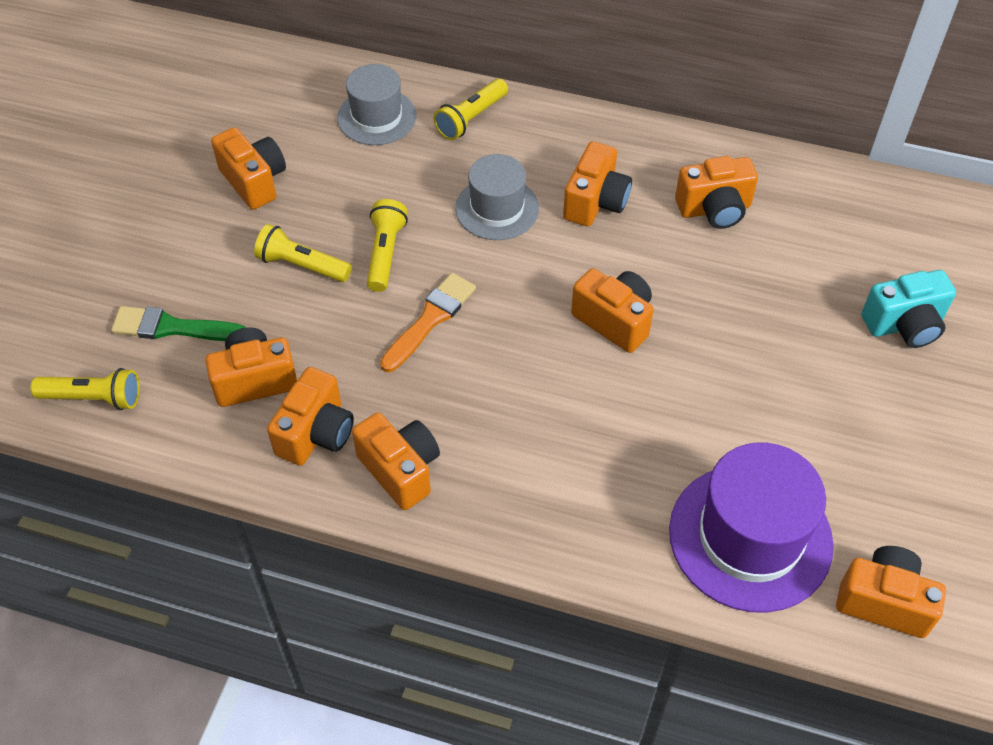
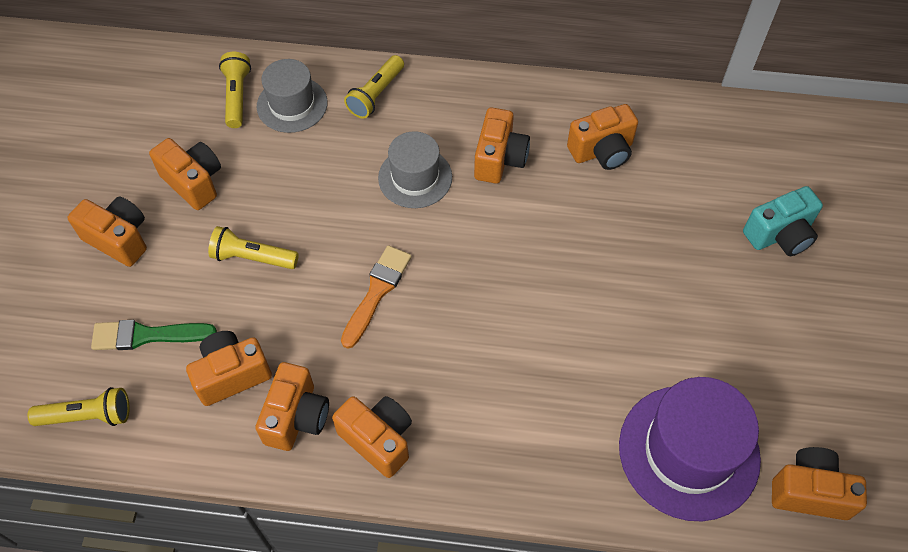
camera: 10 degrees left, 5 degrees up
yellow flashlight [367,199,408,292] -> yellow flashlight moved to [219,52,251,128]
orange camera [571,268,654,353] -> orange camera moved to [67,197,147,267]

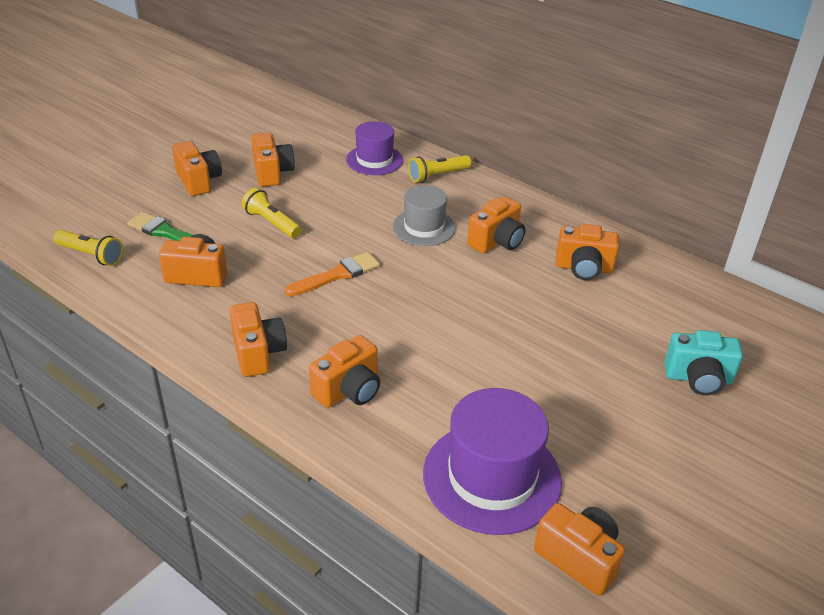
camera: 30 degrees right, 20 degrees down
yellow flashlight [219,52,251,128] -> none
orange camera [255,362,329,451] -> orange camera moved to [309,335,380,408]
grey hat [257,59,328,133] -> purple hat [346,121,403,175]

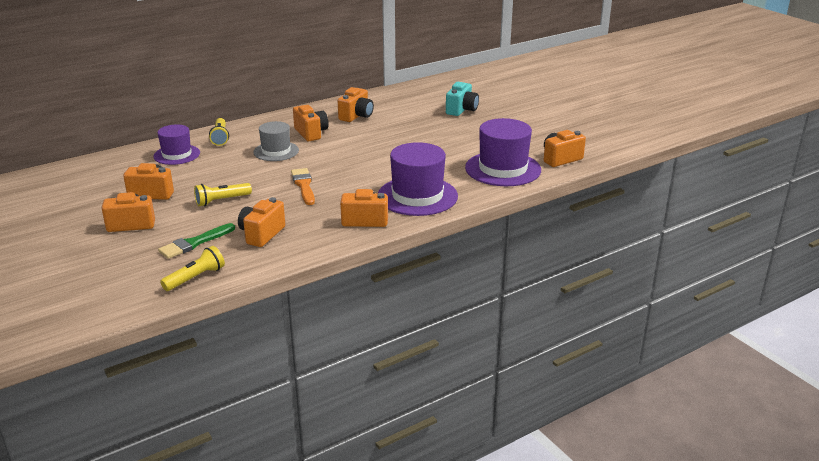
camera: 70 degrees left, 10 degrees down
orange camera [309,335,380,408] -> purple hat [378,142,458,216]

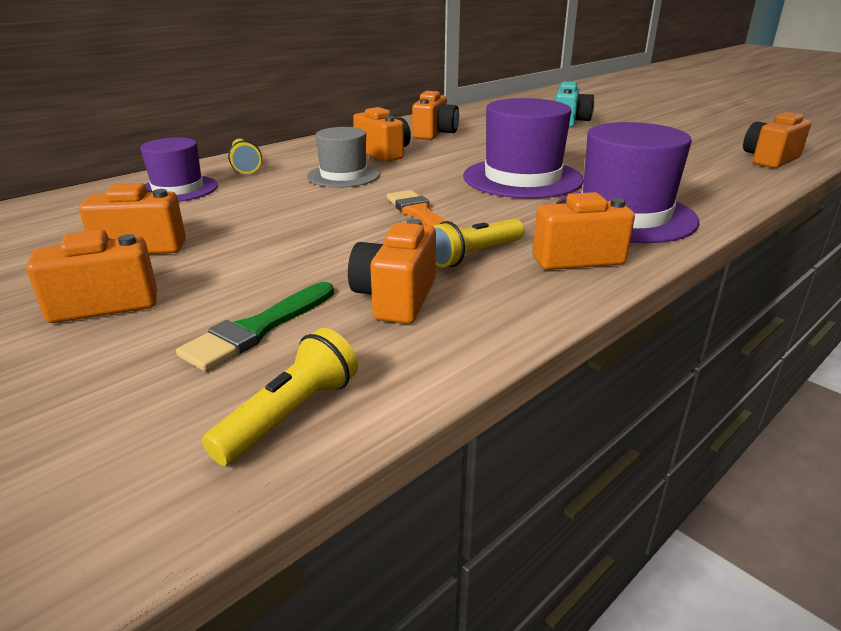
camera: 10 degrees left, 0 degrees up
yellow flashlight [194,183,252,206] -> yellow flashlight moved to [433,218,524,267]
purple hat [465,118,541,186] -> purple hat moved to [463,98,584,199]

